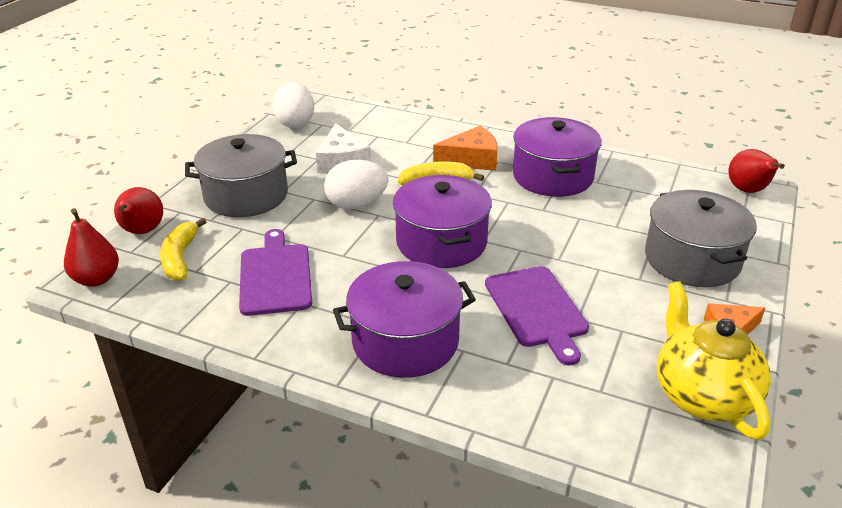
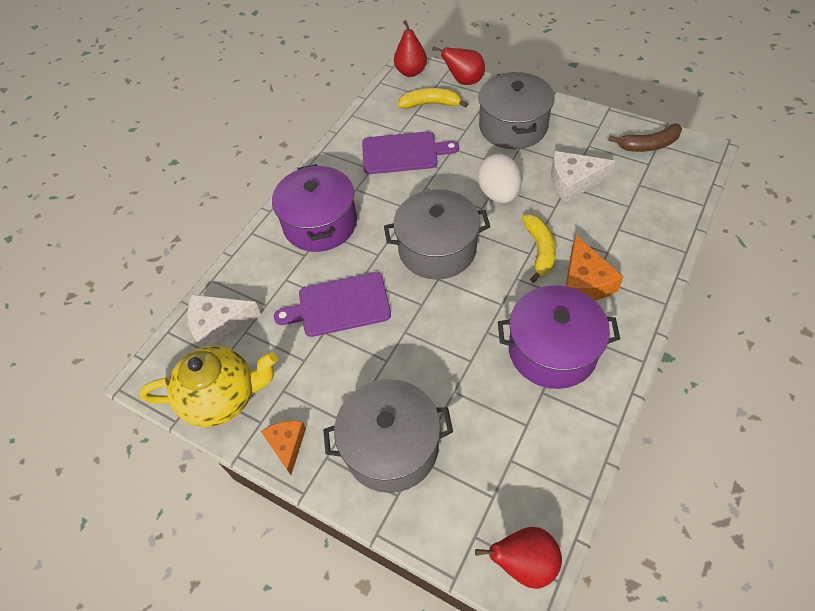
camera: 100 degrees right, 20 degrees up
white egg [273,82,314,128] -> brown banana [608,124,682,152]
purple pot [393,175,492,268] -> grey pot [384,189,490,280]
none -> white cheese [187,295,262,348]

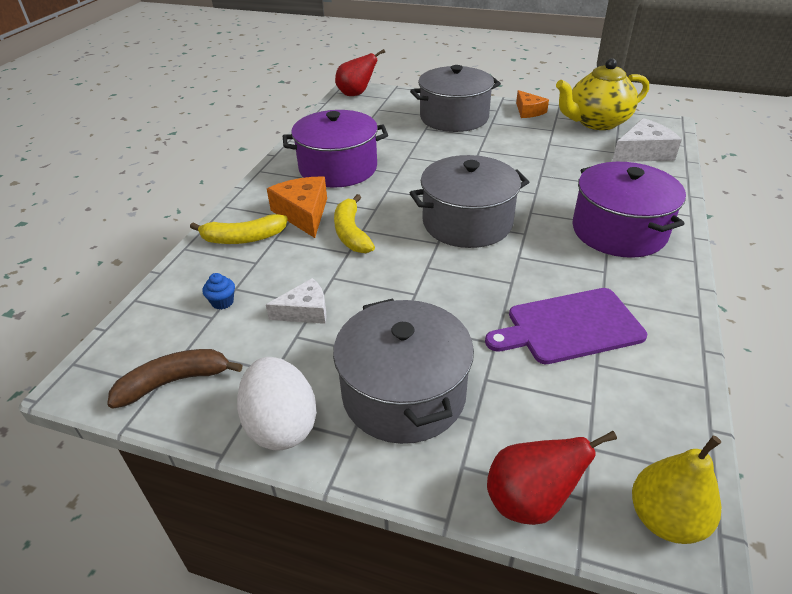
camera: 165 degrees right, 15 degrees down
purple cutting board [274,272,391,337] -> none
red pear [394,20,427,77] -> yellow pear [632,436,721,544]
yellow banana [398,88,468,109] -> yellow banana moved to [190,214,288,244]
white egg [477,154,522,203] -> white egg moved to [237,357,317,451]
white cheese [551,151,615,202] -> white cheese [266,278,327,324], size x0.66
none -> blue cupcake [203,273,235,310]

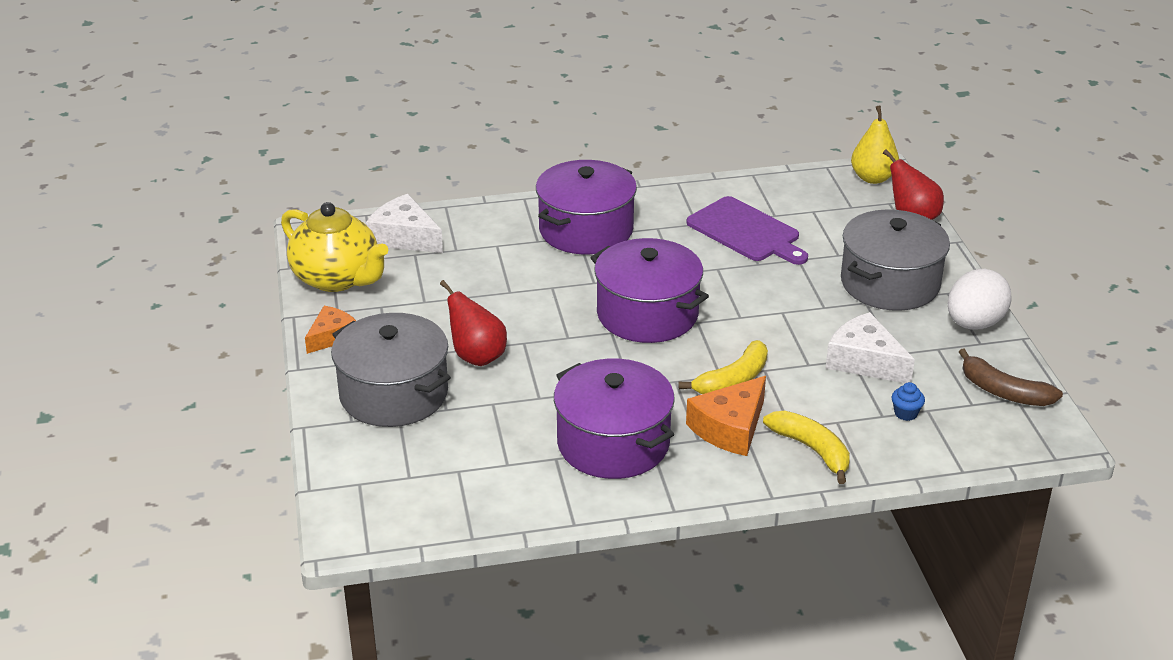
camera: 120 degrees left, 5 degrees down
white cheese [266,278,327,324] -> white cheese [826,312,915,383], size x1.51
red pear [335,49,385,96] -> red pear moved to [440,280,507,366]
grey pot [410,155,529,248] -> purple pot [591,238,709,343]

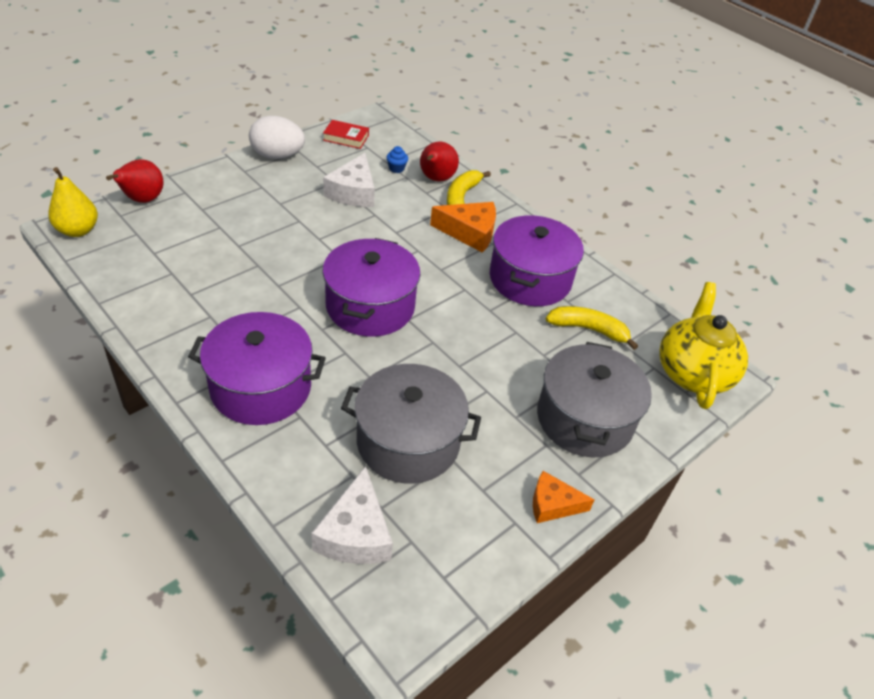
camera: 125 degrees left, 10 degrees up
yellow teapot [281,202,389,292] -> yellow teapot moved to [659,282,748,409]
red pear [440,280,507,366] -> red pear moved to [420,141,459,182]
yellow banana [678,340,768,394] -> yellow banana moved to [546,306,638,350]
purple cutting board [686,196,808,265] -> none
grey pot [841,209,950,311] -> grey pot moved to [341,364,481,484]
brown banana [959,348,1063,406] -> red book [323,120,369,149]

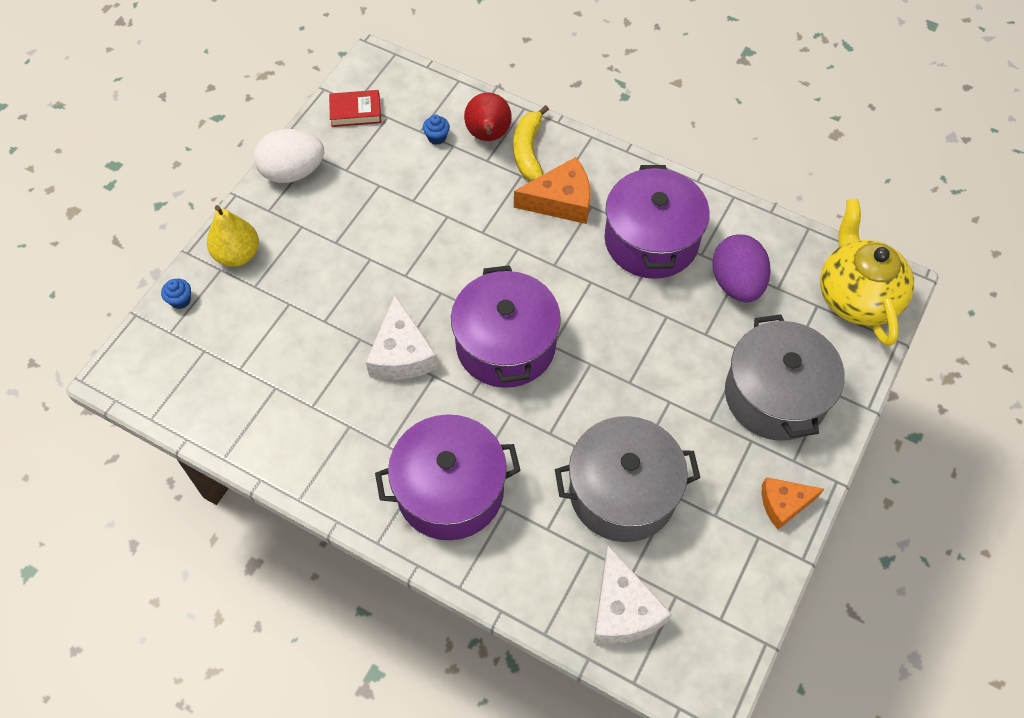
camera: 15 degrees left, 15 degrees up
yellow pear [48,167,98,237] -> yellow pear moved to [207,205,259,267]
red pear [106,159,163,203] -> blue cupcake [161,279,191,309]
white cheese [323,153,375,207] -> white cheese moved to [366,295,438,380]
yellow banana [546,306,638,350] -> purple egg [712,234,771,302]

